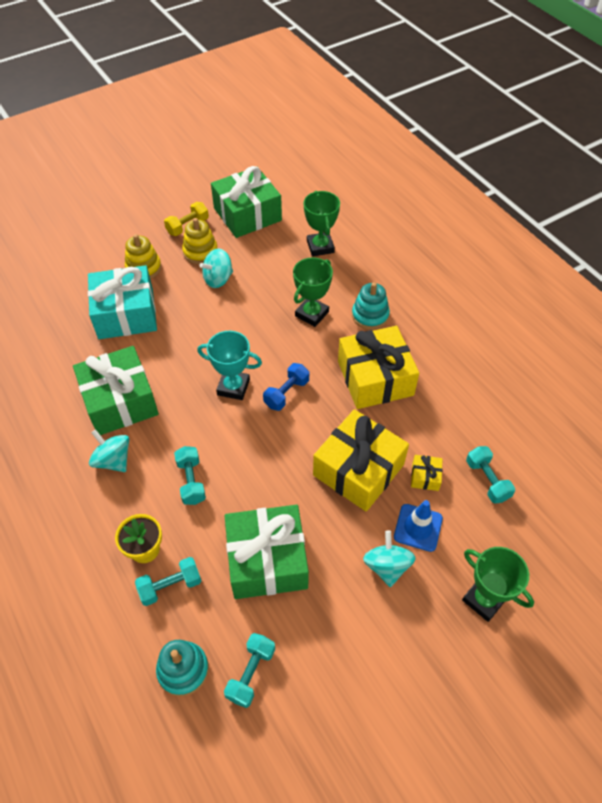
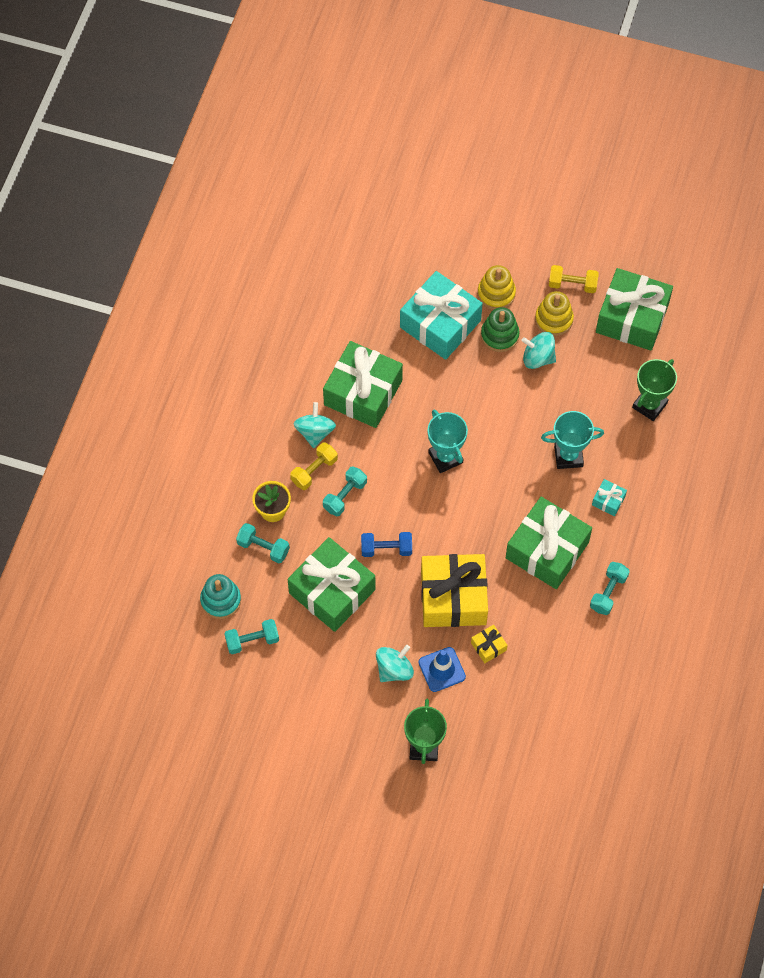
camera: 50 degrees right, 10 degrees up
blue dumbbell [263,363,309,411] -> blue dumbbell moved to [361,532,412,557]
green trophy [293,257,333,327] -> turquoise trophy [541,411,604,469]
yellow gift [338,326,419,409] -> green gift [506,497,592,589]
turquoise stacking toy [352,282,390,330] -> turquoise gift [592,479,627,516]
turquoise dumbbell [466,446,515,503] -> turquoise dumbbell moved to [590,562,630,615]
none -> yellow dumbbell [290,442,338,490]
none -> green stacking toy [481,307,520,352]

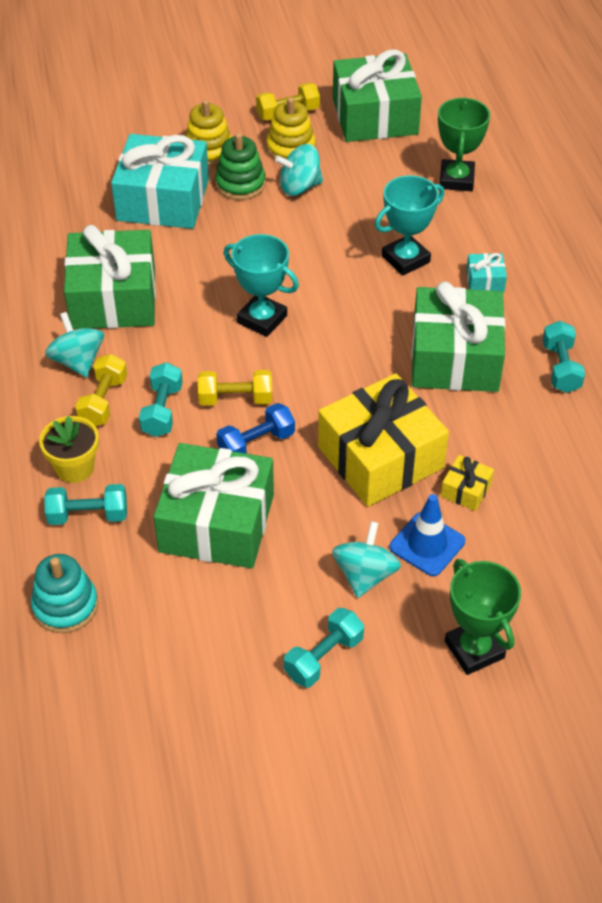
camera: 30 degrees left, 15 degrees down
turquoise dumbbell [224,619,279,654] -> turquoise dumbbell moved to [284,608,364,688]
none -> yellow dumbbell [198,370,272,406]

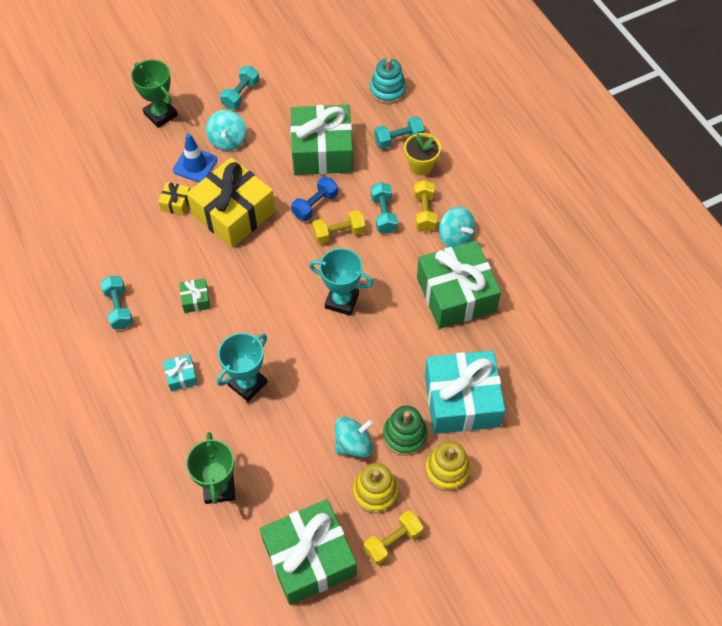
camera: 165 degrees right, 10 degrees up
green gift [411,282,505,392] -> green gift [179,278,210,313], size x0.42

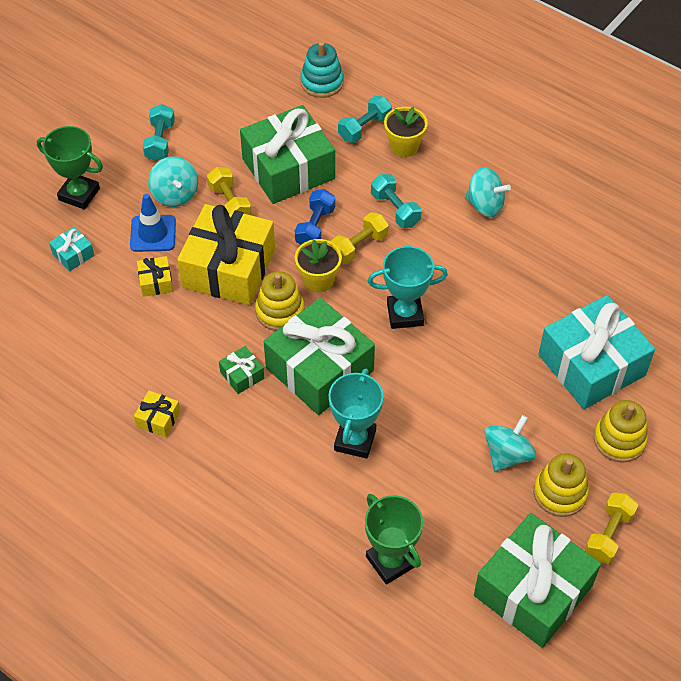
camera: 25 degrees left, 5 degrees down
turquoise dumbbell [100,276,133,329] -> yellow gift [134,390,181,437]
turquoise gift [163,354,198,392] -> turquoise gift moved to [49,227,95,272]
green stacking toy [383,406,427,456] -> none
yellow dumbbell [414,180,437,232] -> yellow dumbbell moved to [207,167,251,215]
green gift [417,241,501,329] -> green gift moved to [264,298,375,415]
none -> yellow stacking toy [255,271,305,331]
none -> yellow flower pot [295,239,342,292]

